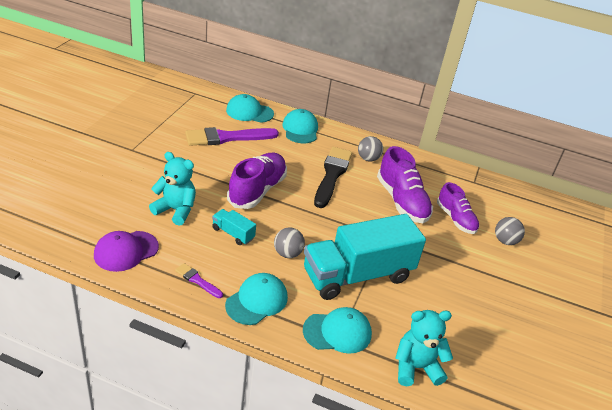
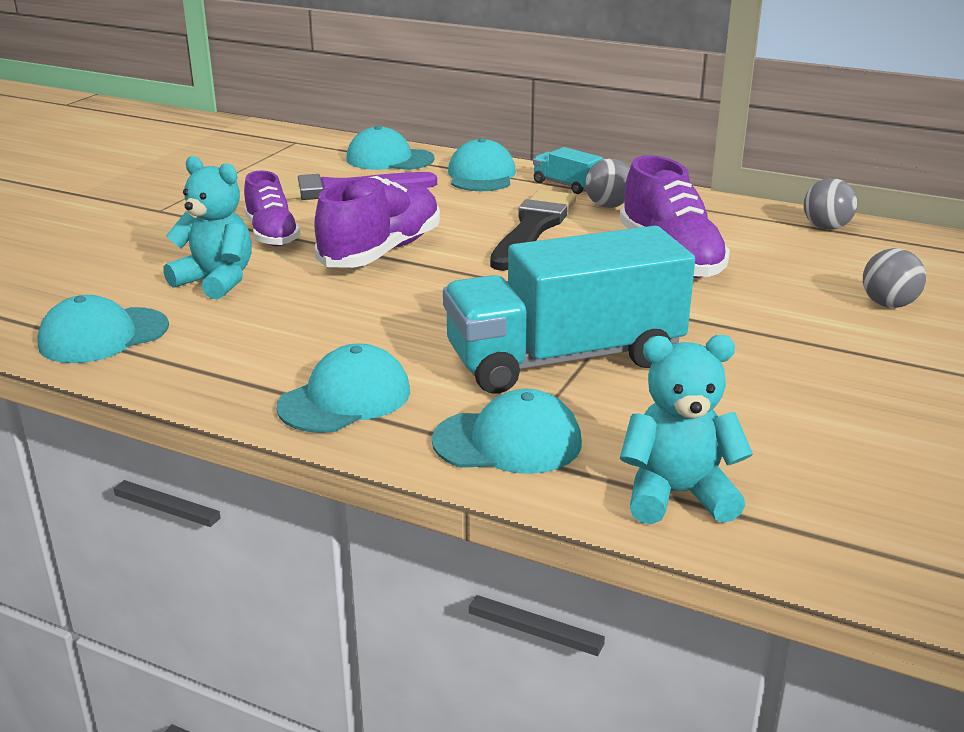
camera: 10 degrees right, 10 degrees down
purple cap [94,231,159,272] -> turquoise cap [37,295,169,363]
purple brush [175,263,223,298] -> none
turquoise truck [212,209,256,245] -> turquoise truck moved to [533,147,603,194]
grey ball [274,227,305,258] -> grey ball moved to [804,178,857,230]
purple shoe [437,182,479,234] -> purple shoe moved to [244,171,300,246]

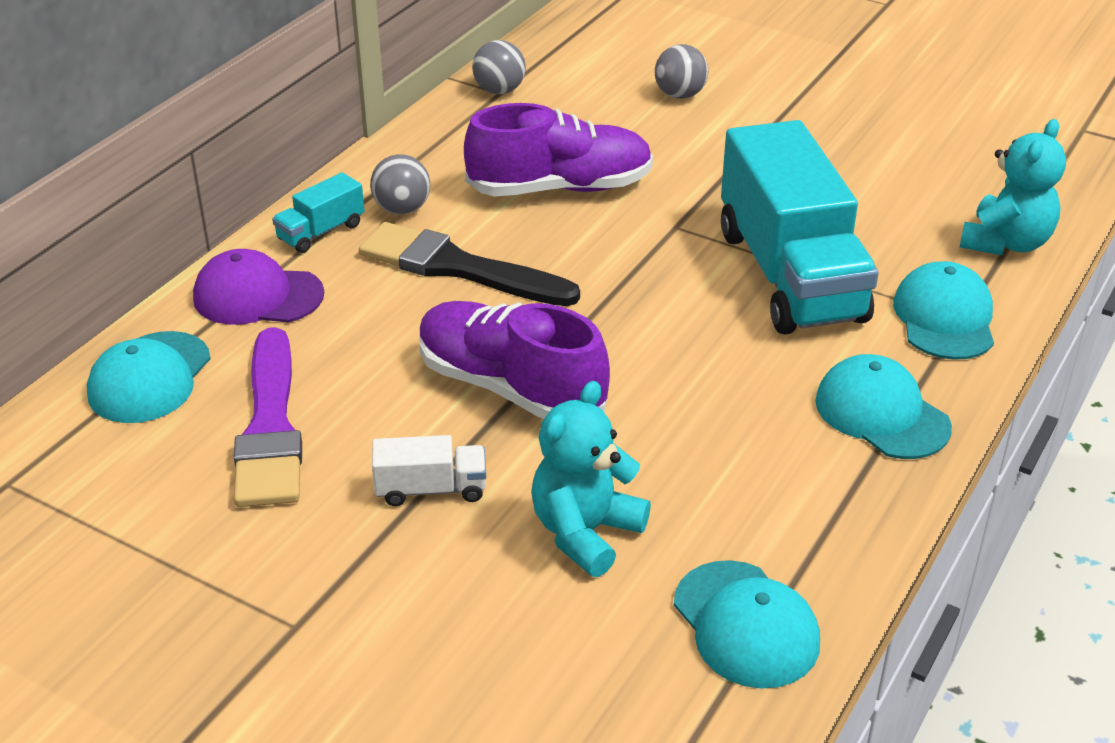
camera: 85 degrees left, 10 degrees up
purple shoe [244,171,300,246] -> white truck [372,435,486,506]
turquoise cap [448,138,516,191] -> purple cap [193,249,324,325]
turquoise teddy bear [620,335,753,524] -> turquoise teddy bear turned 150 degrees counterclockwise [960,119,1066,255]

